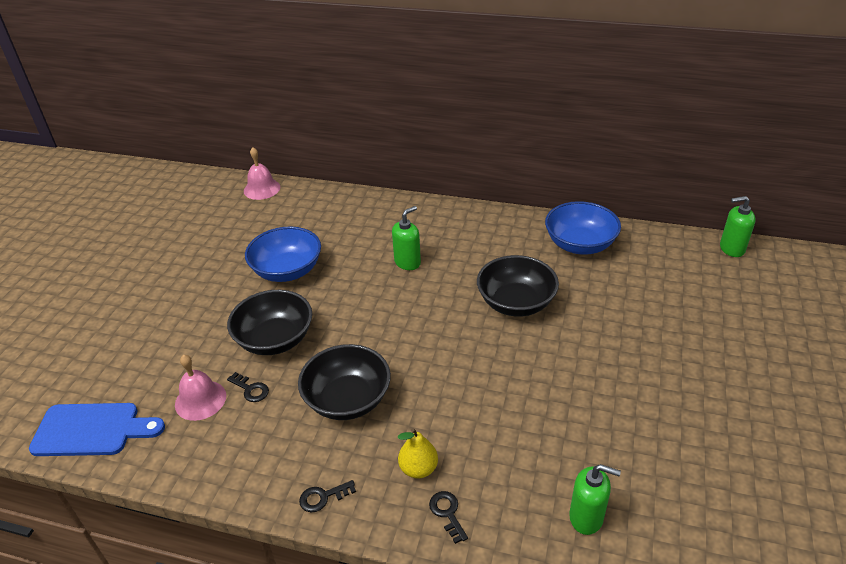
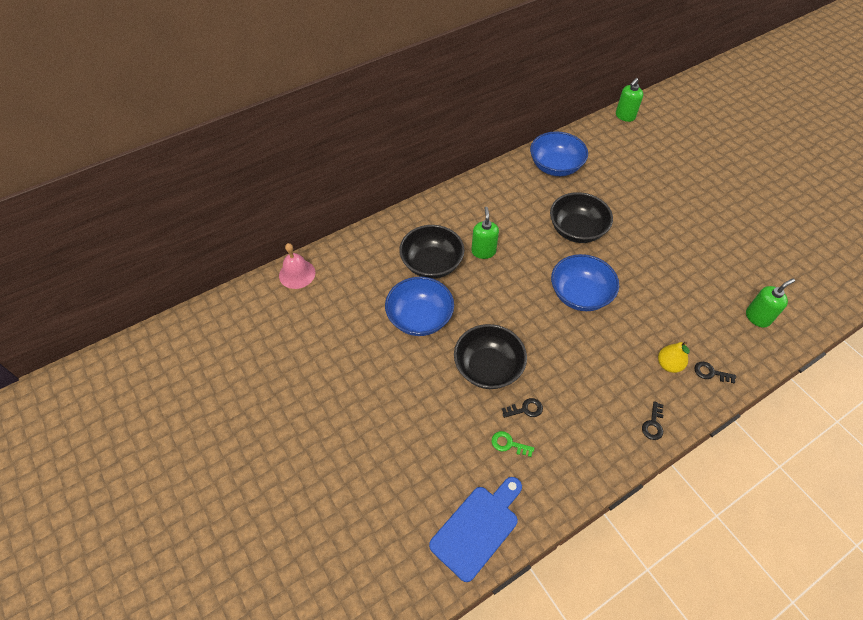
camera: 50 degrees left, 15 degrees up
pink bell [175,355,226,421] -> green key [492,431,534,457]
black bowl [298,344,391,420] -> black bowl moved to [399,225,464,279]
none -> blue bowl [551,254,619,311]

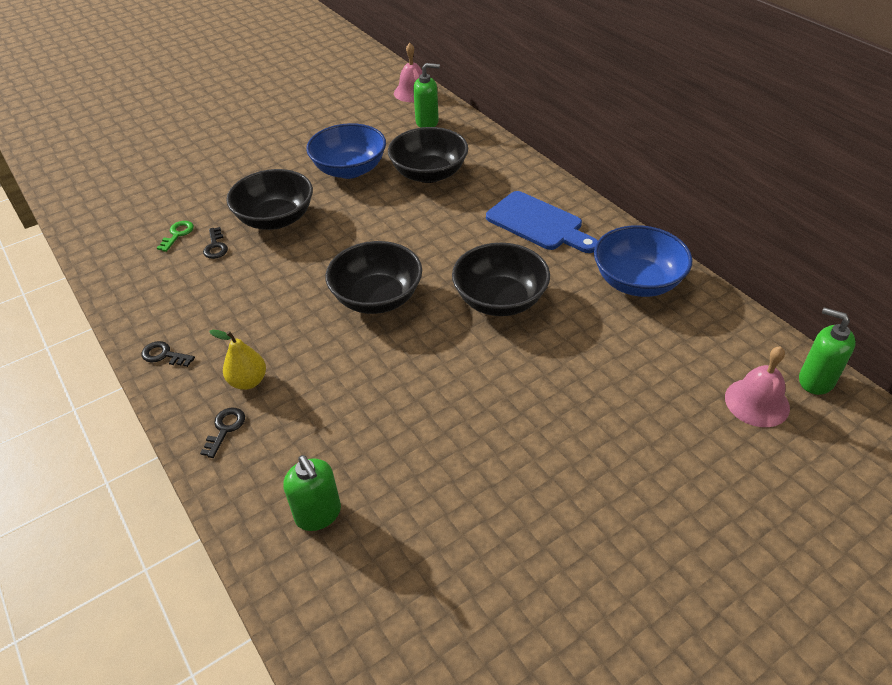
camera: 90 degrees right, 10 degrees down
blue cutting board [429,477,522,582] -> blue cutting board moved to [486,191,598,253]
green soap dispenser [471,207,499,259] -> green soap dispenser moved to [413,63,440,128]
blue bowl [551,254,619,311] -> black bowl [325,241,422,314]
none -> pink bell [725,346,790,427]

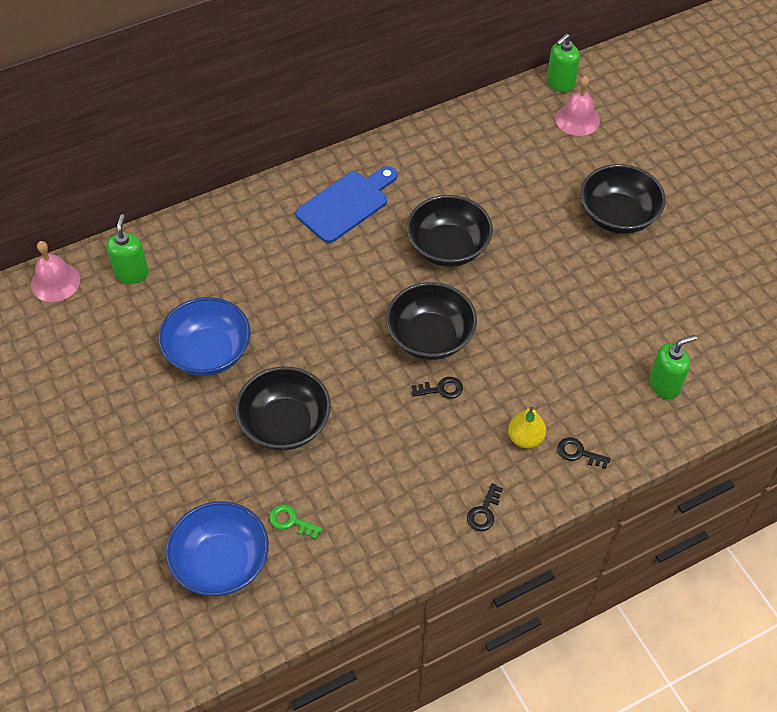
camera: 85 degrees left, 10 degrees up
black key [203,227,228,259] -> black key moved to [412,377,463,399]
black bowl [388,127,468,183] -> black bowl moved to [580,164,666,234]
blue bowl [594,225,692,297] -> blue bowl moved to [166,501,269,596]

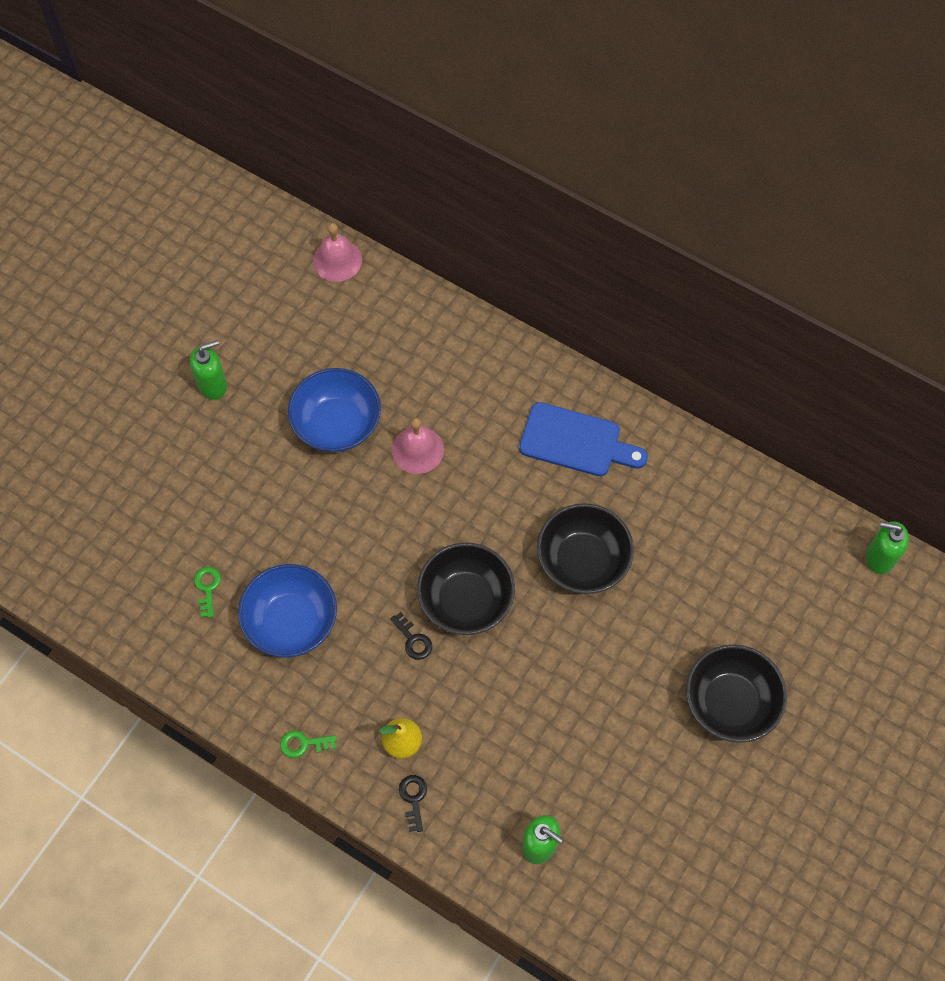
camera: 60 degrees right, 10 degrees up
green soap dispenser [106,214,149,284] -> green soap dispenser moved to [190,340,227,399]
blue bowl [166,501,269,596] -> blue bowl moved to [238,564,337,658]
black bowl [235,366,331,450] -> none
black key [467,483,503,531] -> green key [280,730,337,758]
pink bell [555,76,600,136] -> pink bell moved to [392,418,444,474]

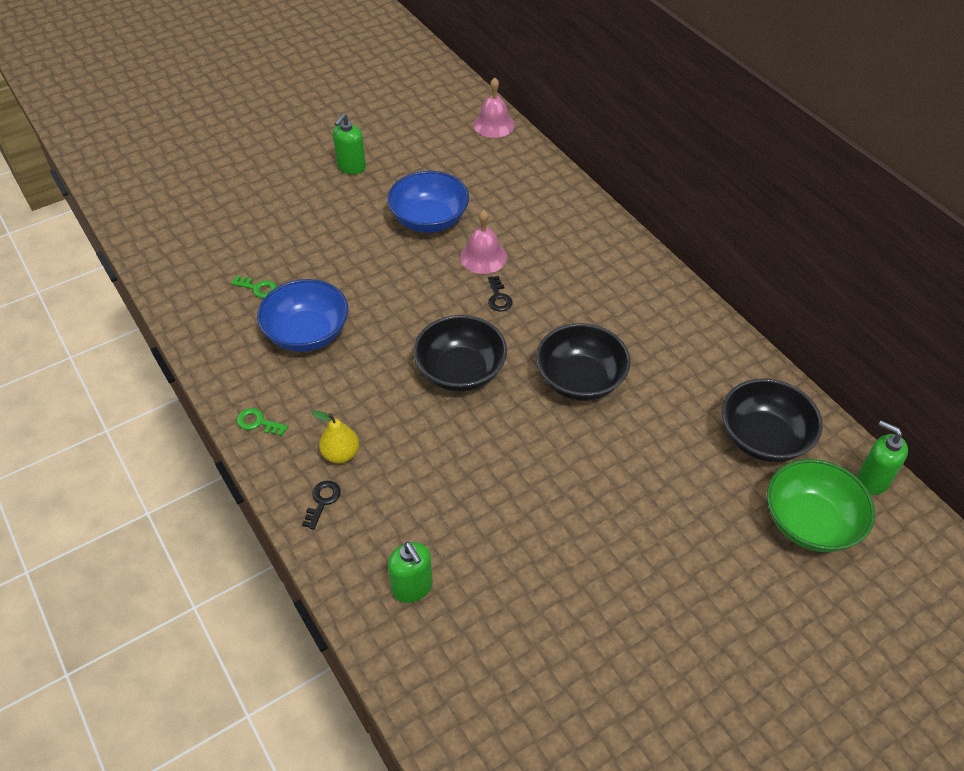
camera: 25 degrees right, 15 degrees down
green soap dispenser [190,340,227,399] -> green soap dispenser turned 120 degrees clockwise [333,113,366,174]
green key [194,567,221,618] -> green key turned 90 degrees clockwise [231,276,277,298]
black key [390,612,432,660] -> black key moved to [488,276,513,312]
blue cutting board [519,402,648,476] -> none
black bowl [686,644,787,743] -> black bowl moved to [722,378,823,462]
none -> green bowl [767,459,875,552]

